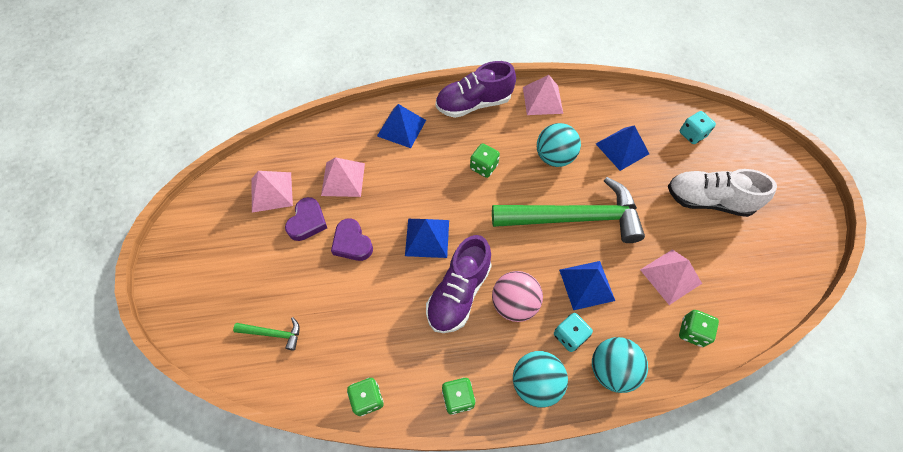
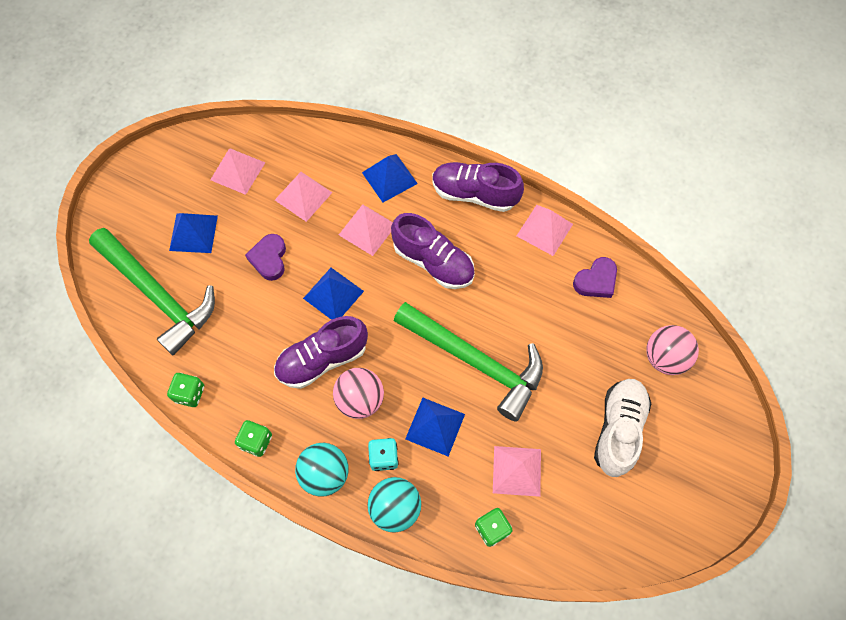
camera: 35 degrees right, 5 degrees up
green hammer [233,317,300,351] -> green hammer [89,228,215,355], size x2.47
purple heart [285,197,327,241] -> purple heart moved to [573,257,617,298]
green dice [470,143,500,178] -> purple shoe [391,213,475,289]
turquoise ball [537,123,581,167] -> none
blue pyramid [596,125,649,171] -> blue pyramid moved to [169,213,218,253]
white shoe [668,169,777,217] -> white shoe turned 60 degrees clockwise [594,379,651,477]
turquoise dice [680,111,716,144] -> pink ball [646,325,699,375]
none -> pink pyramid [339,204,393,256]

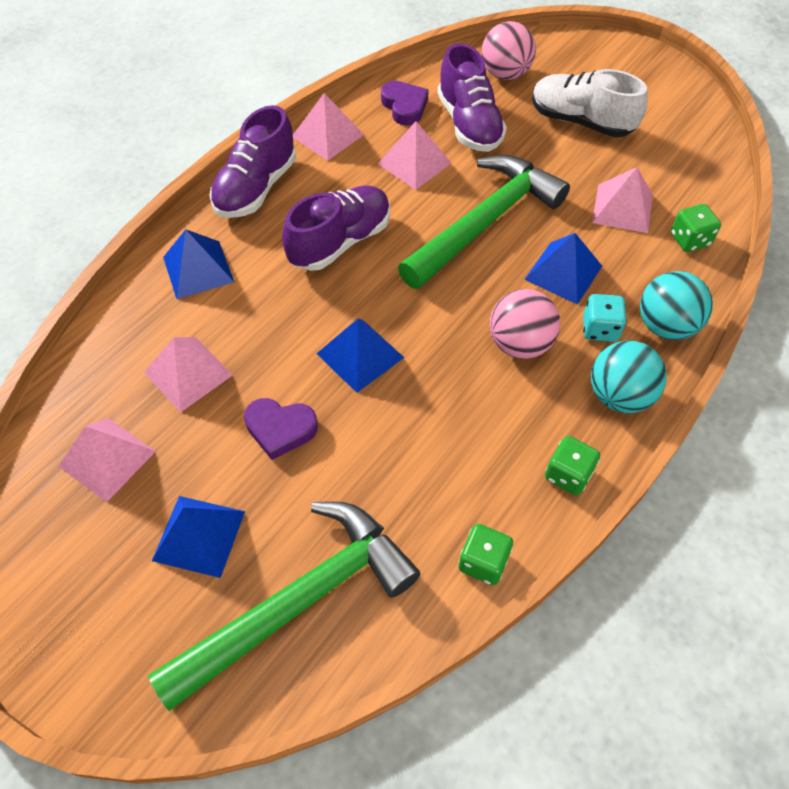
camera: 80 degrees left, 10 degrees down
purple shoe [274,316,368,389] -> purple shoe moved to [438,43,507,152]
pink pyramid [339,204,393,256] -> pink pyramid moved to [378,121,451,190]

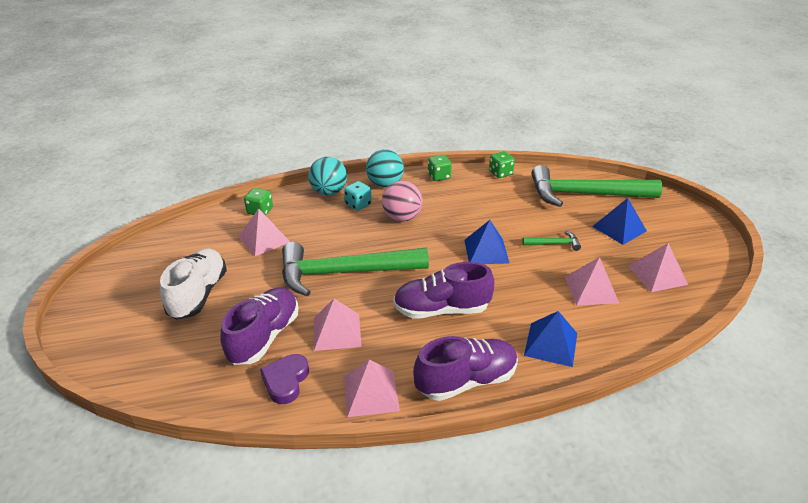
camera: 140 degrees left, 20 degrees down
purple heart [244,398,318,460] -> green hammer [522,231,581,251]
pink ball [482,21,536,80] -> none
blue pyramid [524,233,602,305] -> none
white shoe [532,69,648,137] -> white shoe turned 150 degrees counterclockwise [160,248,227,320]

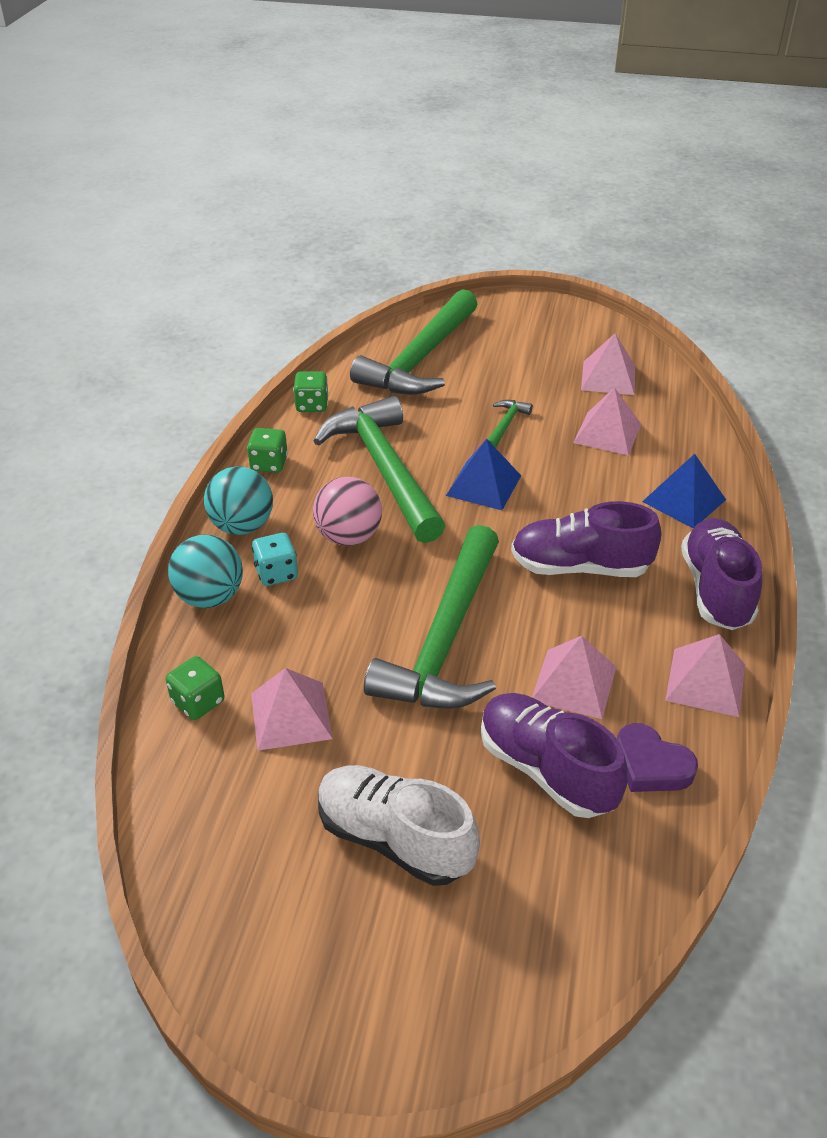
camera: 65 degrees left, 5 degrees up
purple shoe [393,262,494,319] -> purple shoe turned 75 degrees clockwise [511,501,661,577]
blue pyramid [592,198,647,245] -> none
none -> green hammer [314,396,445,543]

